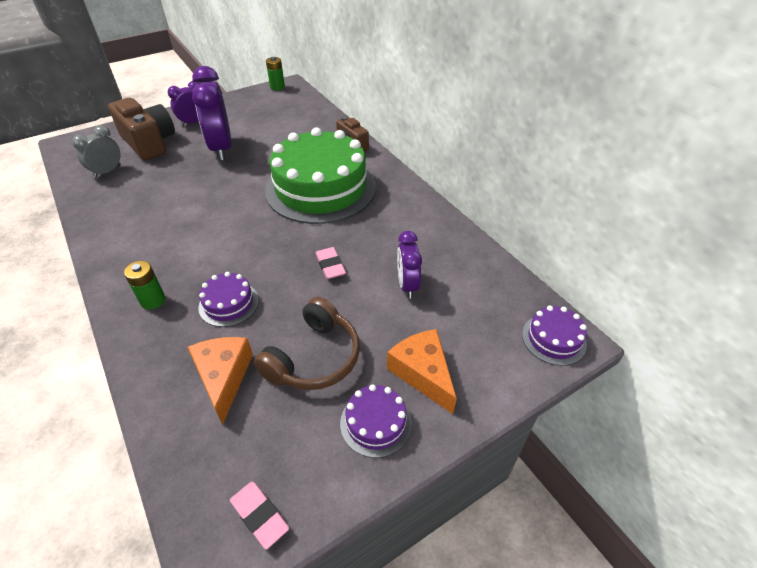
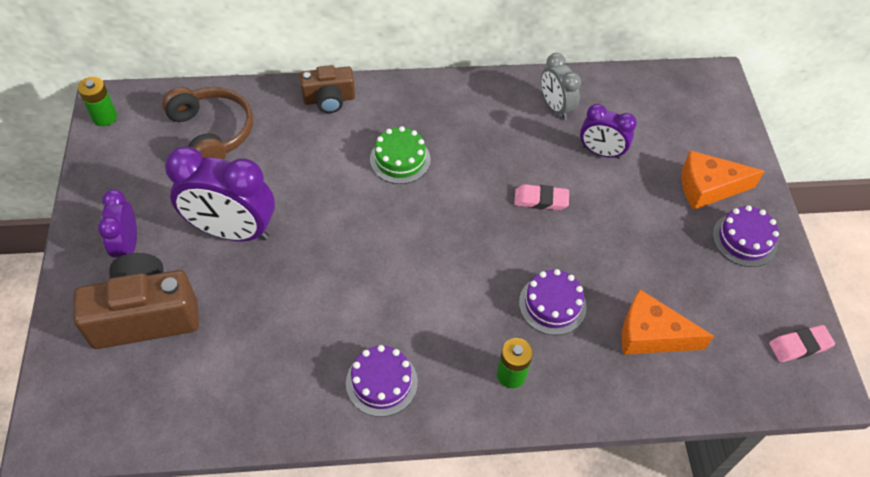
camera: 65 degrees left, 10 degrees up
grey clock [72,125,121,178] -> grey clock moved to [541,53,581,120]
brown headphones [254,297,360,390] -> brown headphones moved to [162,87,253,160]
green cake [265,127,376,224] -> green cake [370,126,431,184], size x0.42
purple cake [522,306,587,366] -> purple cake moved to [346,345,418,417]

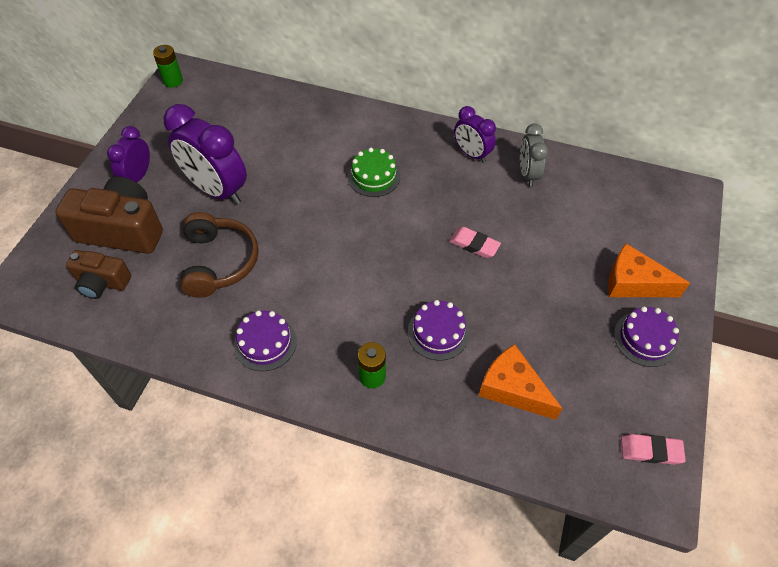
camera: 25 degrees right, 0 degrees up
brown headphones [162,87,253,160] -> brown headphones moved to [180,212,259,298]
brown camera [300,65,355,113] -> brown camera moved to [66,250,131,299]
purple clock [580,104,637,159] -> purple clock moved to [454,106,496,163]

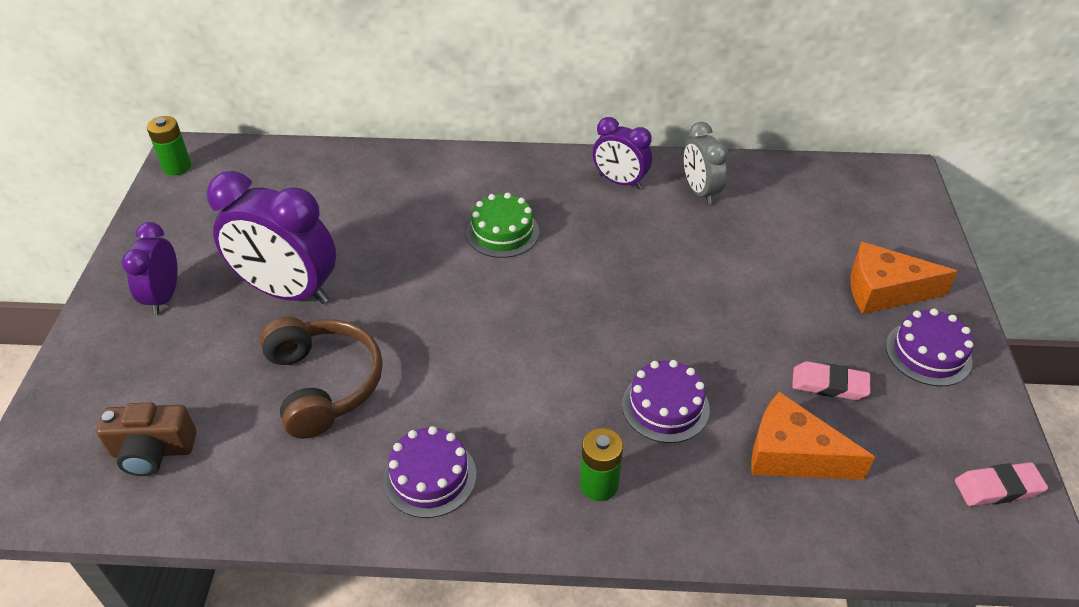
camera: 15 degrees left, 10 degrees down
brown camera [55,177,163,254] -> none
pink eraser [449,227,501,258] -> pink eraser moved to [792,361,870,400]

